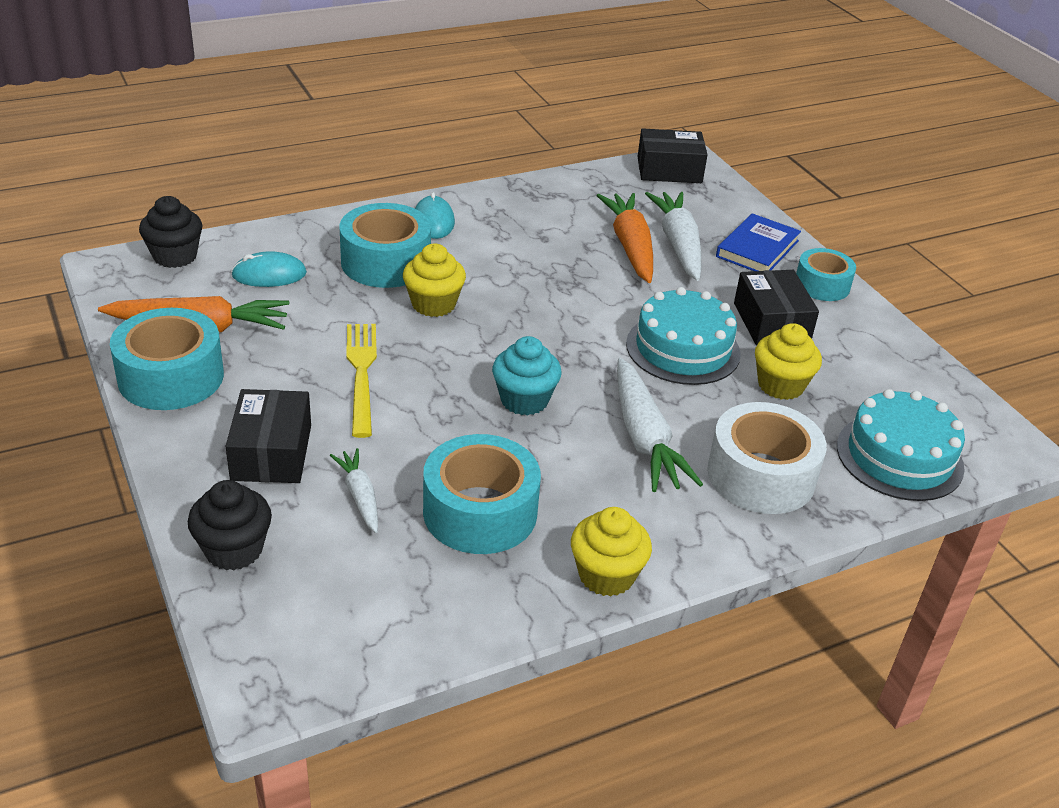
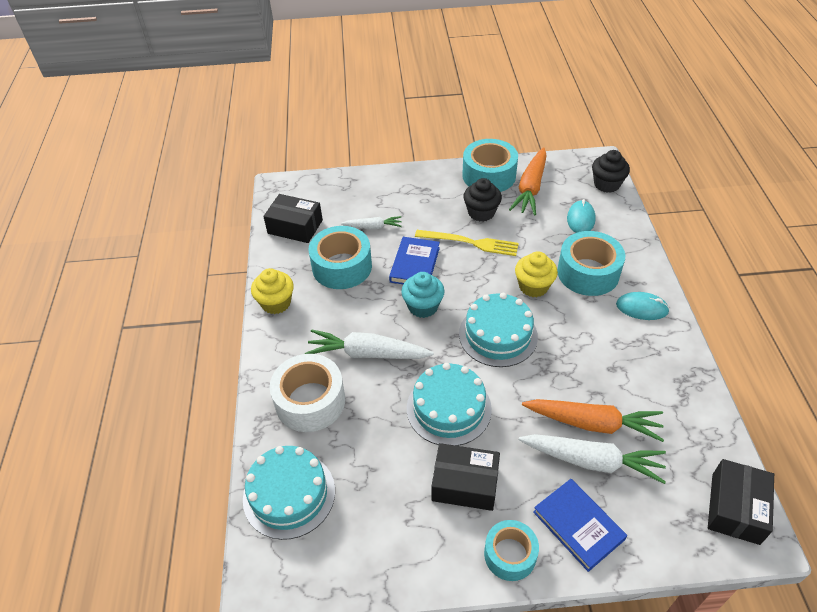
camera: 115 degrees right, 10 degrees up
black cupcake [188,480,272,571] -> black cupcake moved to [463,178,502,222]
black box [225,389,311,483] -> black box moved to [263,194,323,243]
yellow cupcake [755,323,822,400] -> none
none -> blue book [389,237,440,284]
none -> turquoise cake [459,293,538,367]

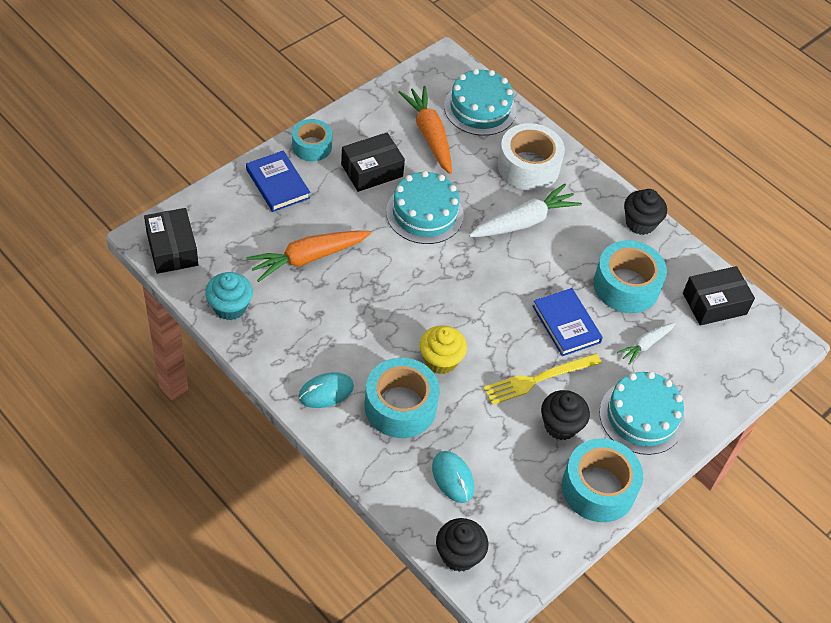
camera: 135 degrees right, 5 degrees up
yellow cupcake [251,268,294,314] -> black cupcake [624,189,667,235]
turquoise cupcake [401,272,445,318] -> turquoise cupcake moved to [205,272,253,320]
turquoise cake [459,293,538,367] -> turquoise cake moved to [599,372,685,455]
orange carrot [509,147,547,215] -> orange carrot moved to [398,86,452,174]
white carrot [519,434,666,484] -> none
blue book [533,479,627,572] -> blue book turned 45 degrees clockwise [246,150,310,212]

